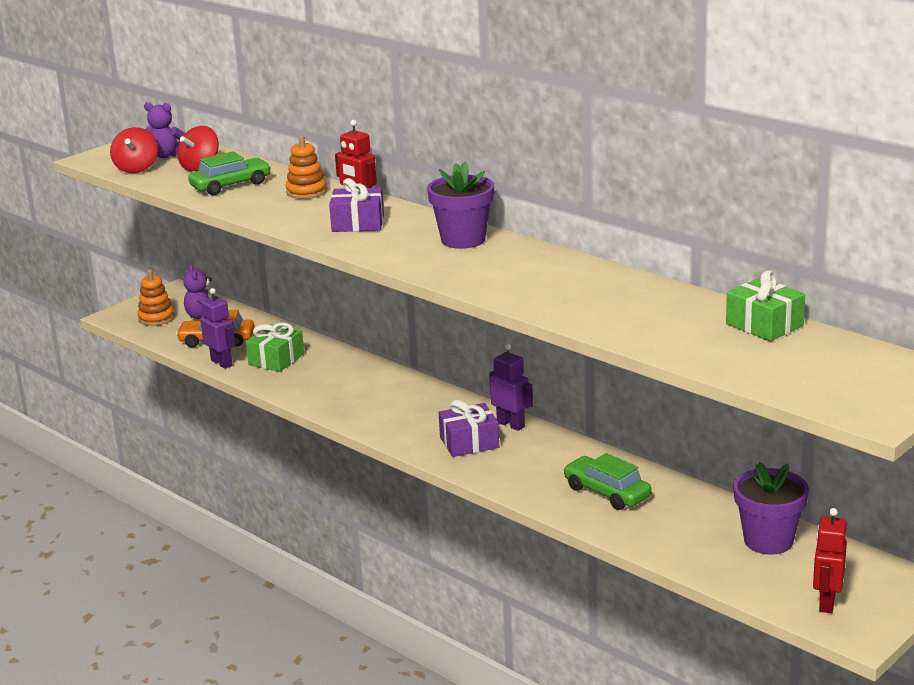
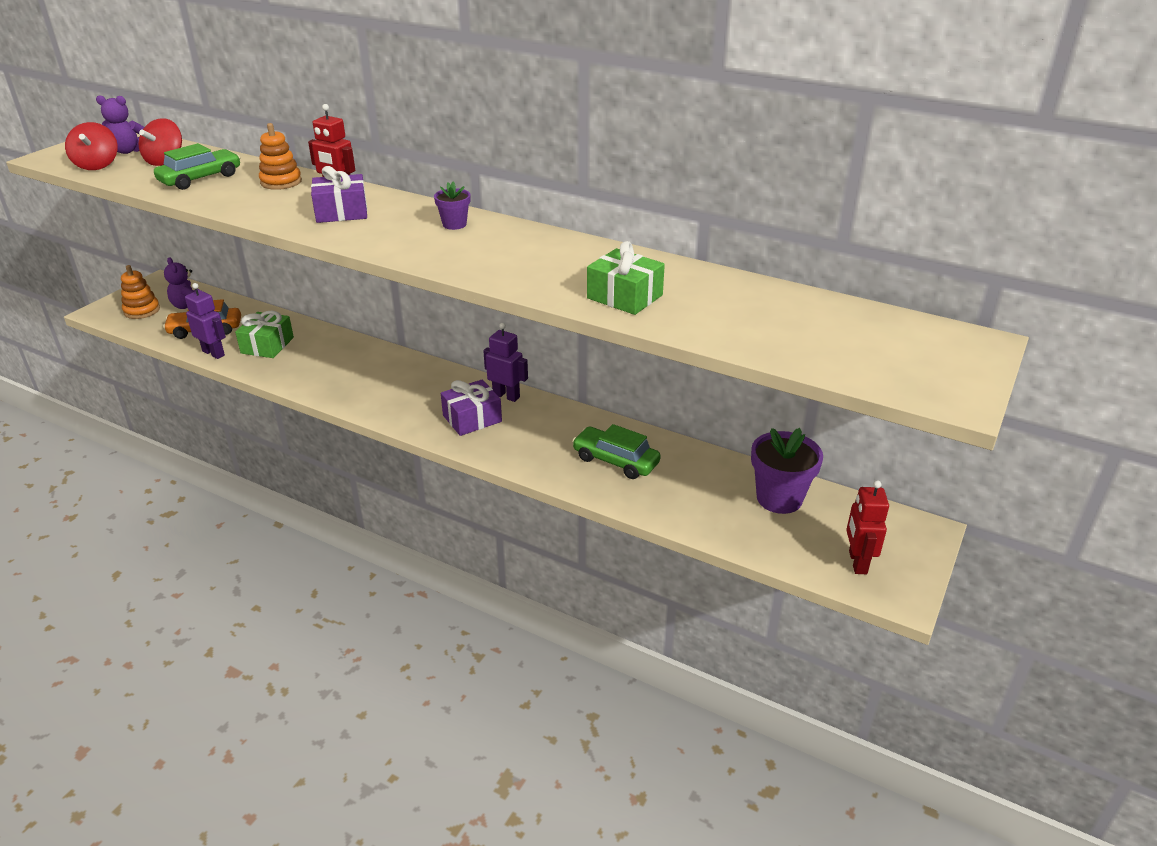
camera: 15 degrees left, 10 degrees up
purple flower pot [427,162,494,249] -> purple flower pot [434,182,471,230], size x0.54
green gift [726,270,805,341] -> green gift moved to [587,241,665,315]

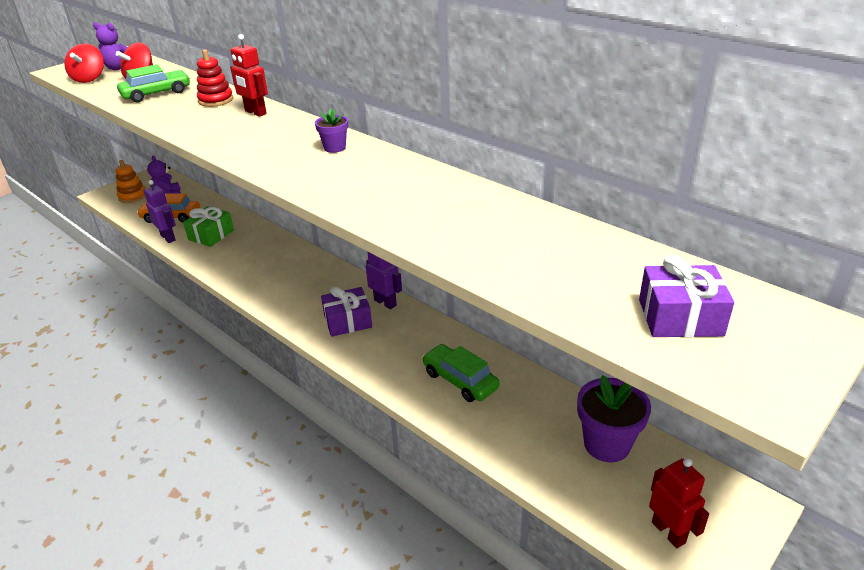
camera: 15 degrees right, 0 degrees up
orange stacking toy [259,123,302,190] -> red stacking toy [197,49,233,107]
purple gift [311,166,367,223] -> purple gift moved to [639,255,734,337]
green gift [587,241,665,315] -> none
red robot [846,480,889,574] -> red robot turned 135 degrees clockwise [649,458,709,548]

